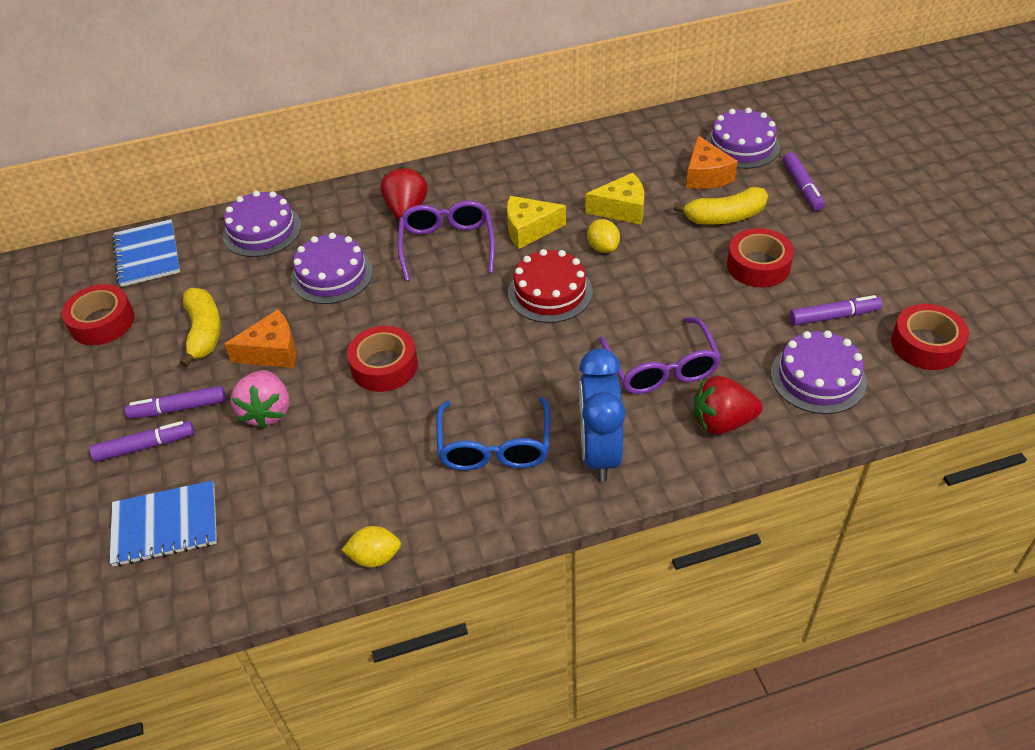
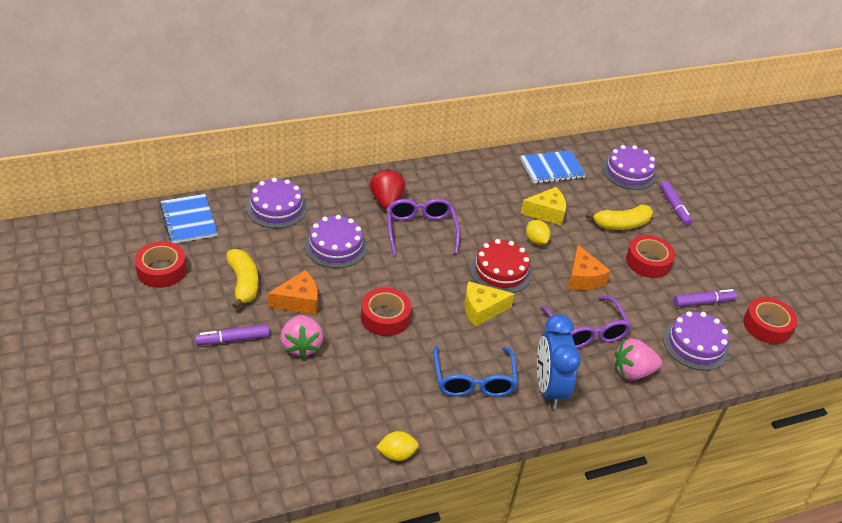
camera: 10 degrees left, 5 degrees down
purple marker [90,421,194,462] -> none
blue notebook [109,480,217,567] -> blue notebook moved to [520,150,586,183]
yellow cheese [507,196,566,249] -> yellow cheese moved to [464,281,514,327]
orange cheese [686,136,738,189] -> orange cheese moved to [568,245,611,290]
red strawberry [694,376,763,435] -> pink strawberry [615,339,662,380]

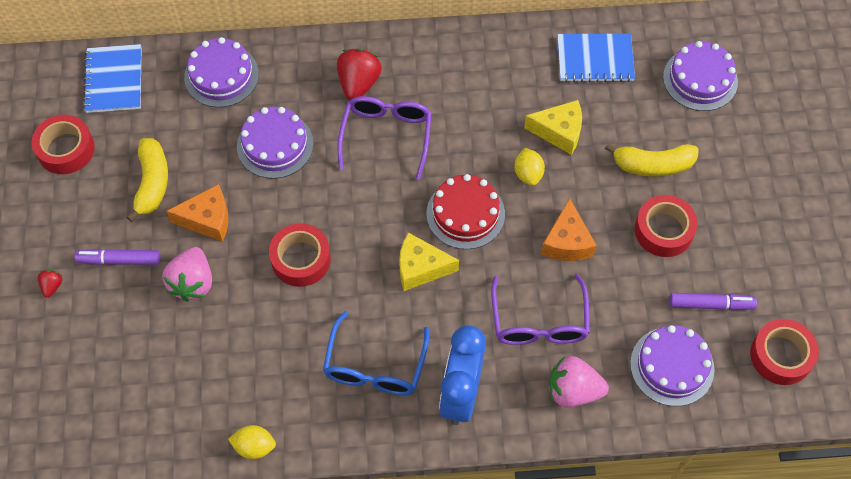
camera: 20 degrees right, 20 degrees up
purple marker [660,181,692,225] -> none
none -> red strawberry [37,270,63,298]

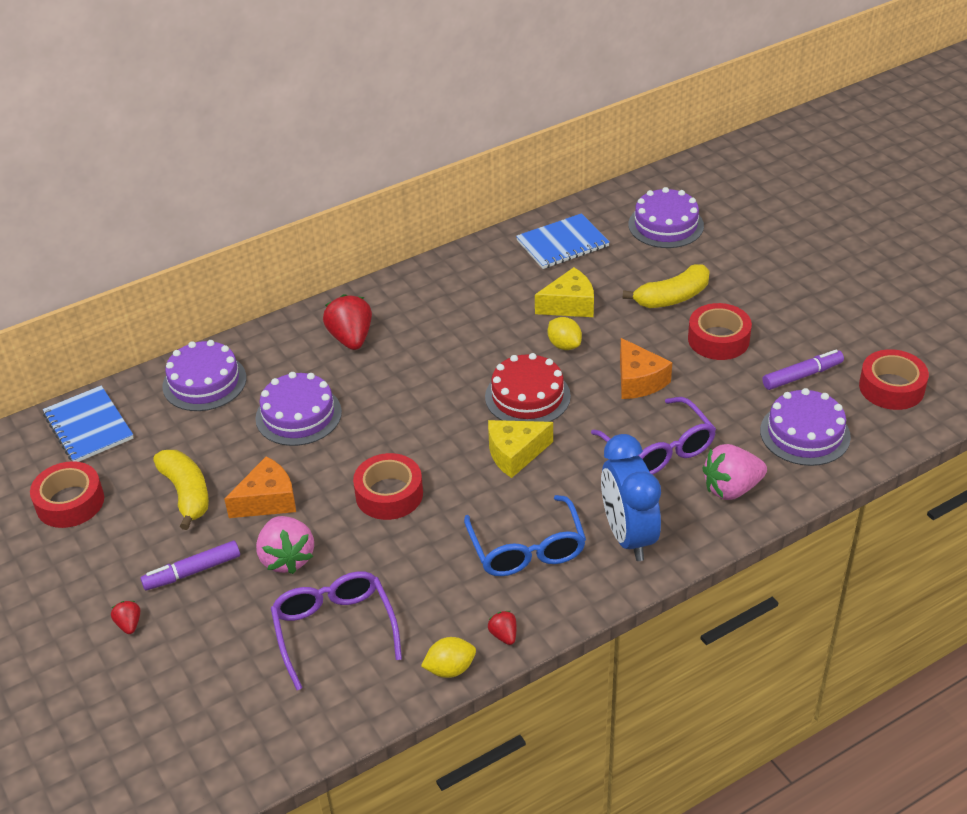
camera: 25 degrees left, 20 degrees down
purple glasses [337,96,432,180] -> purple glasses moved to [271,571,402,690]
none -> red strawberry [488,611,517,645]

